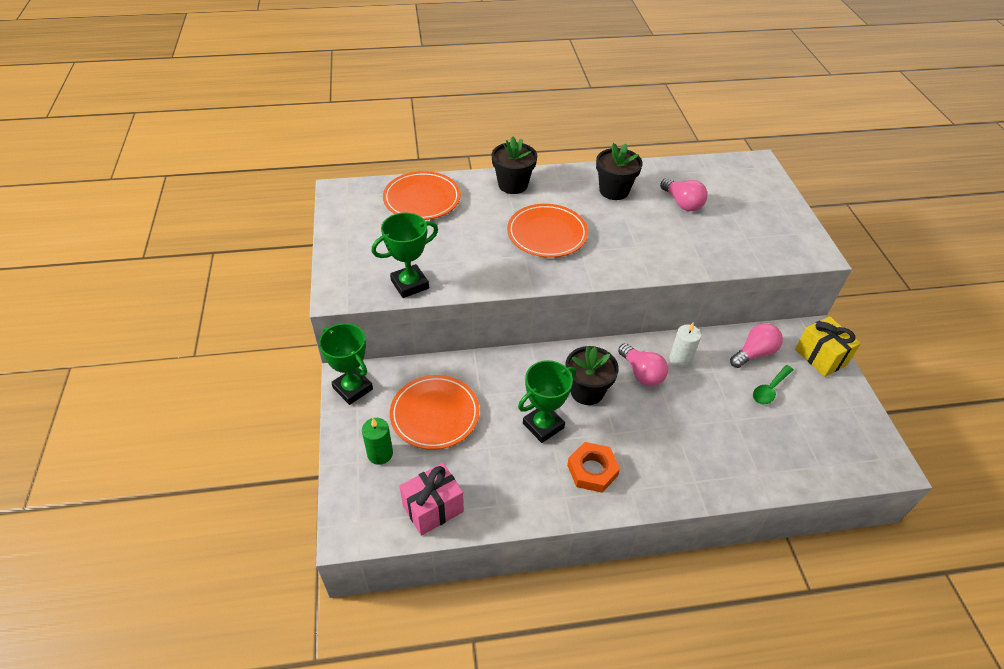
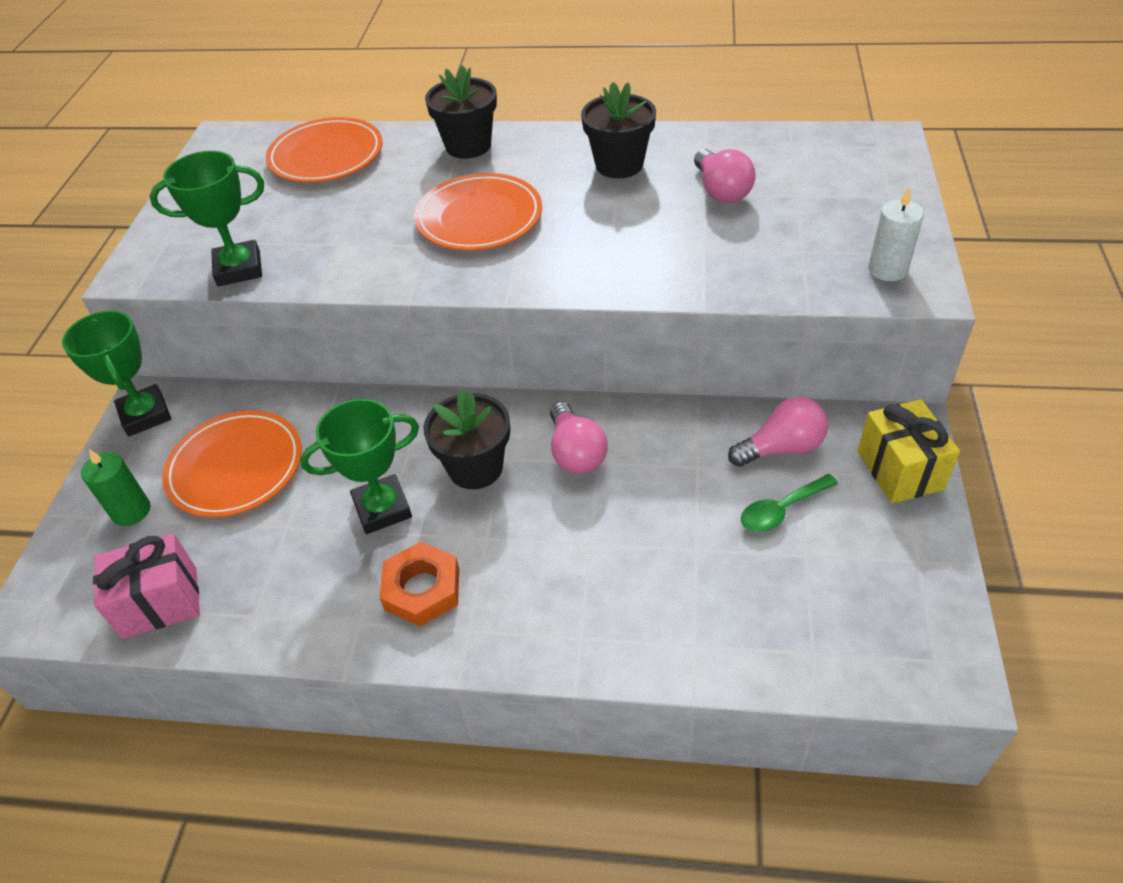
camera: 20 degrees right, 0 degrees up
white candle [669,323,701,368] -> white candle moved to [868,187,924,281]

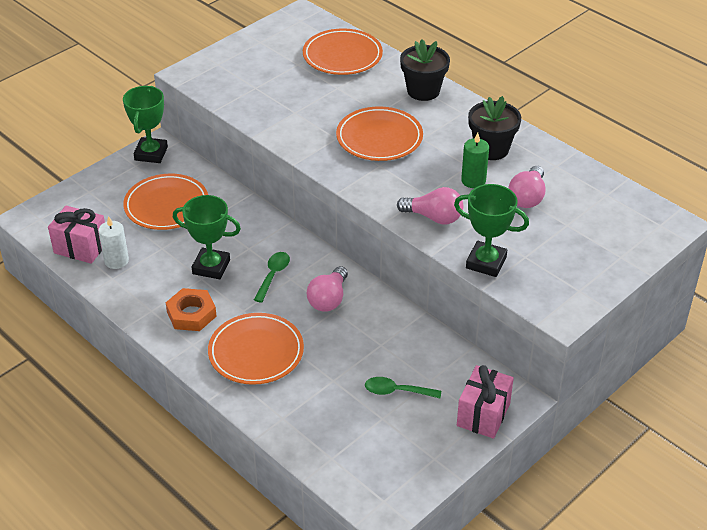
camera: 35 degrees right, 5 degrees down
green candle [81,449,151,526] -> green candle moved to [461,133,489,188]
green trophy [150,151,264,286] -> green trophy moved to [454,184,529,277]
black flower pot [424,389,510,489] -> green spoon [254,252,290,303]
pink light bulb [728,397,828,467] -> pink light bulb moved to [397,187,463,225]
yellow gift [858,399,960,504] -> pink gift [457,365,514,439]
white candle [868,187,924,281] -> white candle moved to [99,216,129,269]
none -> orange plate [208,313,304,385]

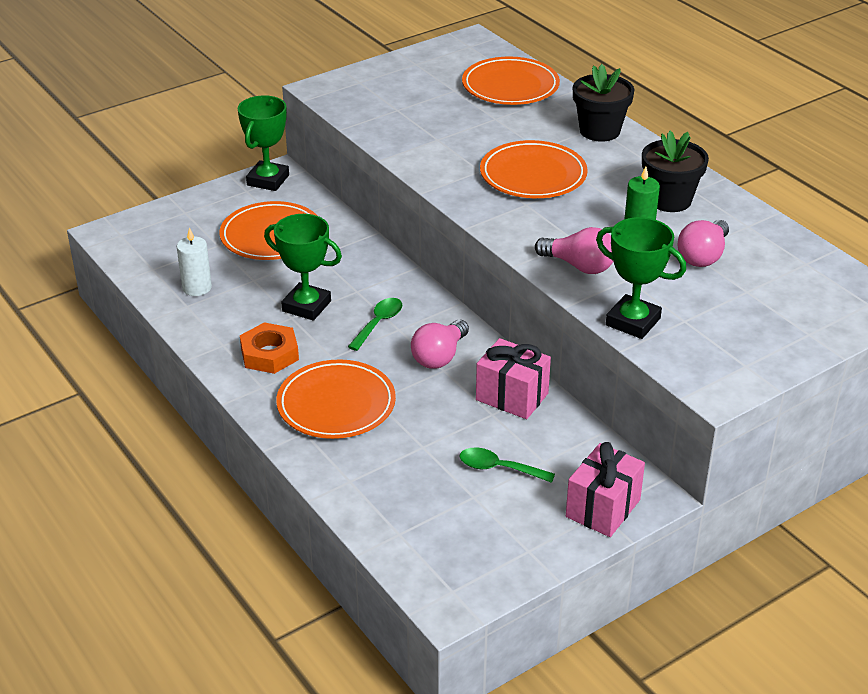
camera: 10 degrees right, 5 degrees down
pink gift [48,206,105,264] -> pink gift moved to [476,338,551,419]

